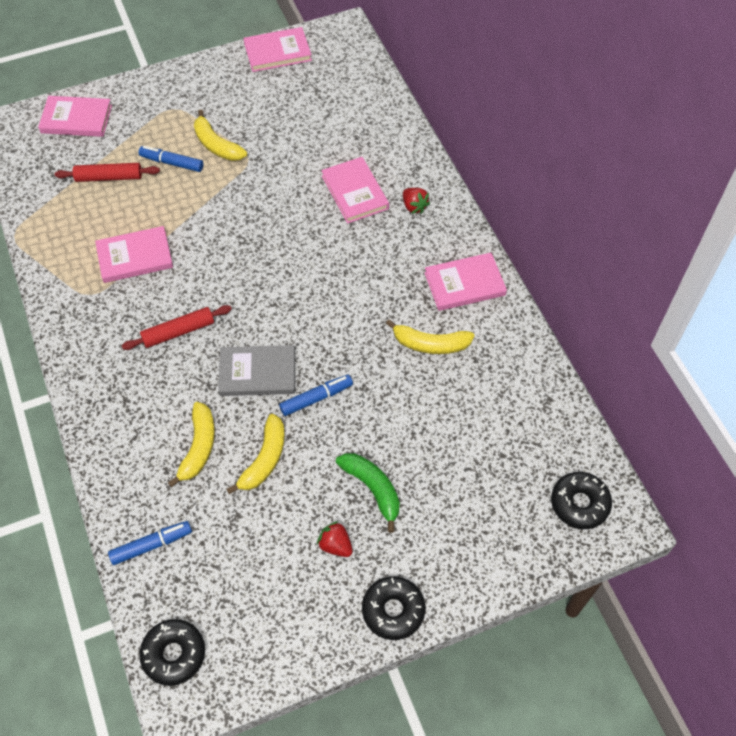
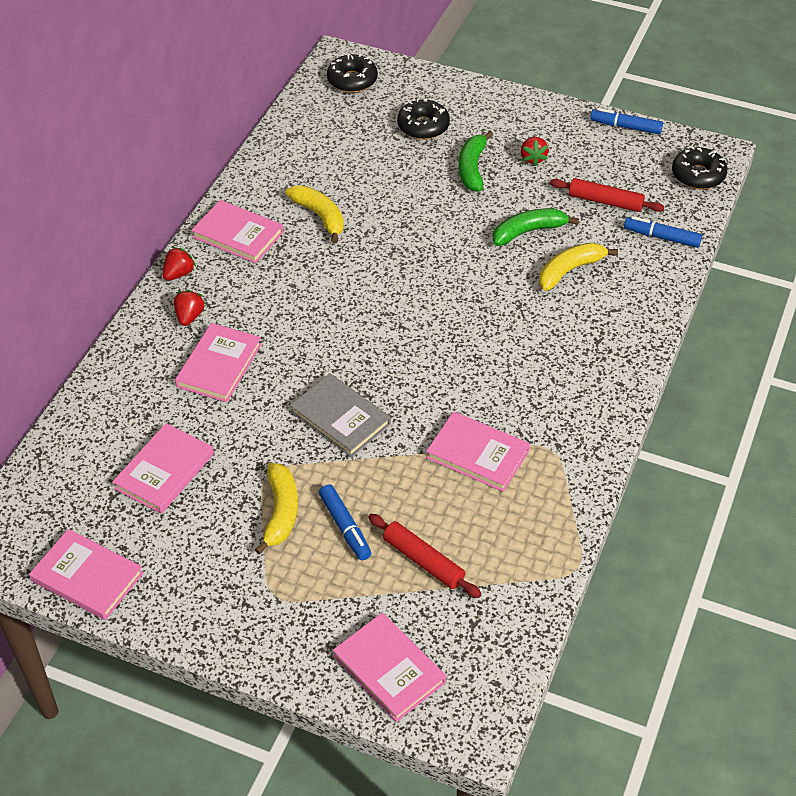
camera: 135 degrees left, 10 degrees down
red rolling pin [122,305,232,350] -> red rolling pin moved to [550,178,664,212]
grey book [218,345,295,396] -> grey book moved to [290,374,391,457]
yellow banana [227,414,285,494] -> green banana [493,208,579,246]
blue marker [279,375,353,416] -> blue marker moved to [590,108,663,134]
black donut [362,576,426,640] -> black donut moved to [397,98,450,140]
none -> pink book [112,423,214,514]
none -> red strawberry [163,247,196,281]

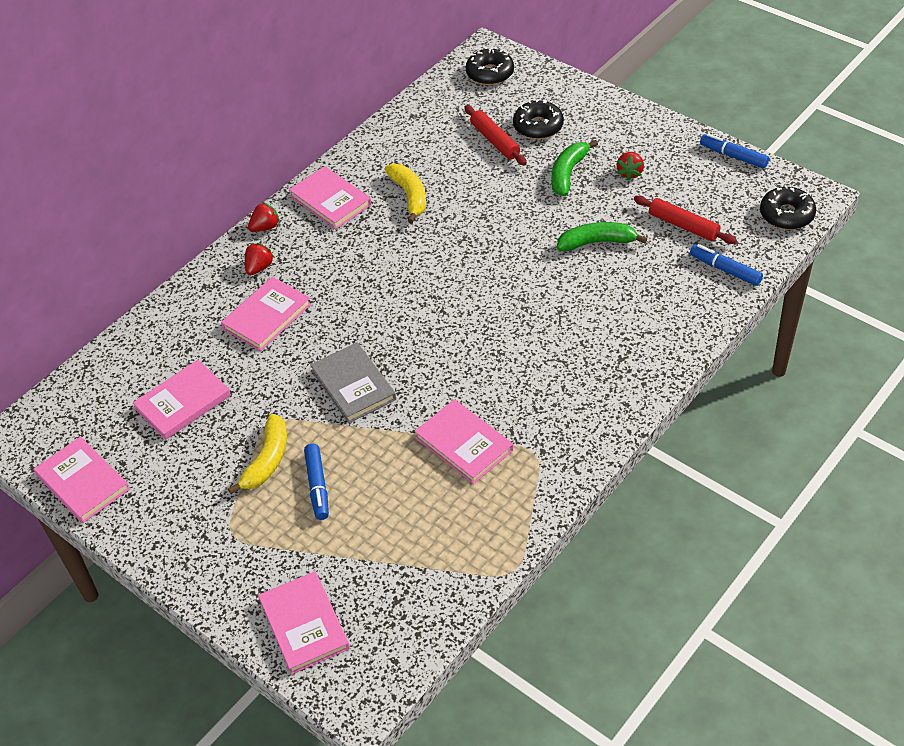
camera: 20 degrees right, 0 degrees up
red rolling pin [368,514,482,598] -> red rolling pin moved to [464,105,527,165]
yellow banana [539,243,618,291] -> none

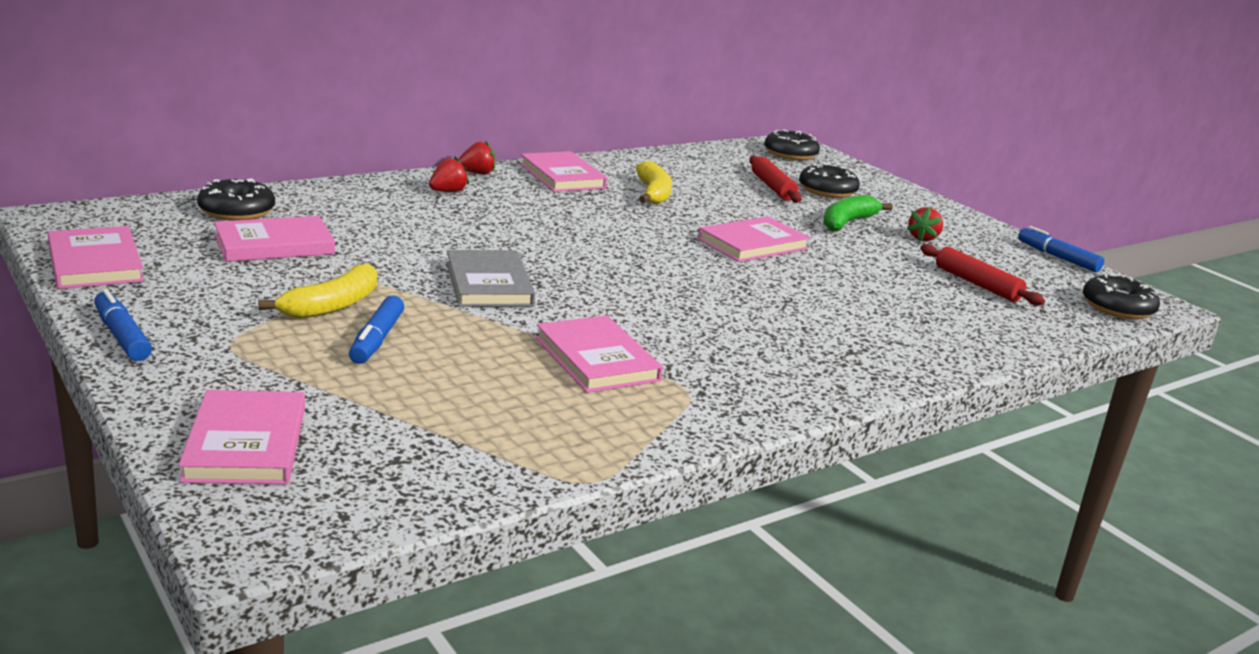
camera: 10 degrees right, 25 degrees down
pink book [221,277,311,351] -> pink book moved to [698,216,810,262]
green banana [557,222,647,251] -> none
blue marker [690,244,763,286] -> blue marker moved to [94,289,152,361]
none -> black donut [197,178,275,221]

